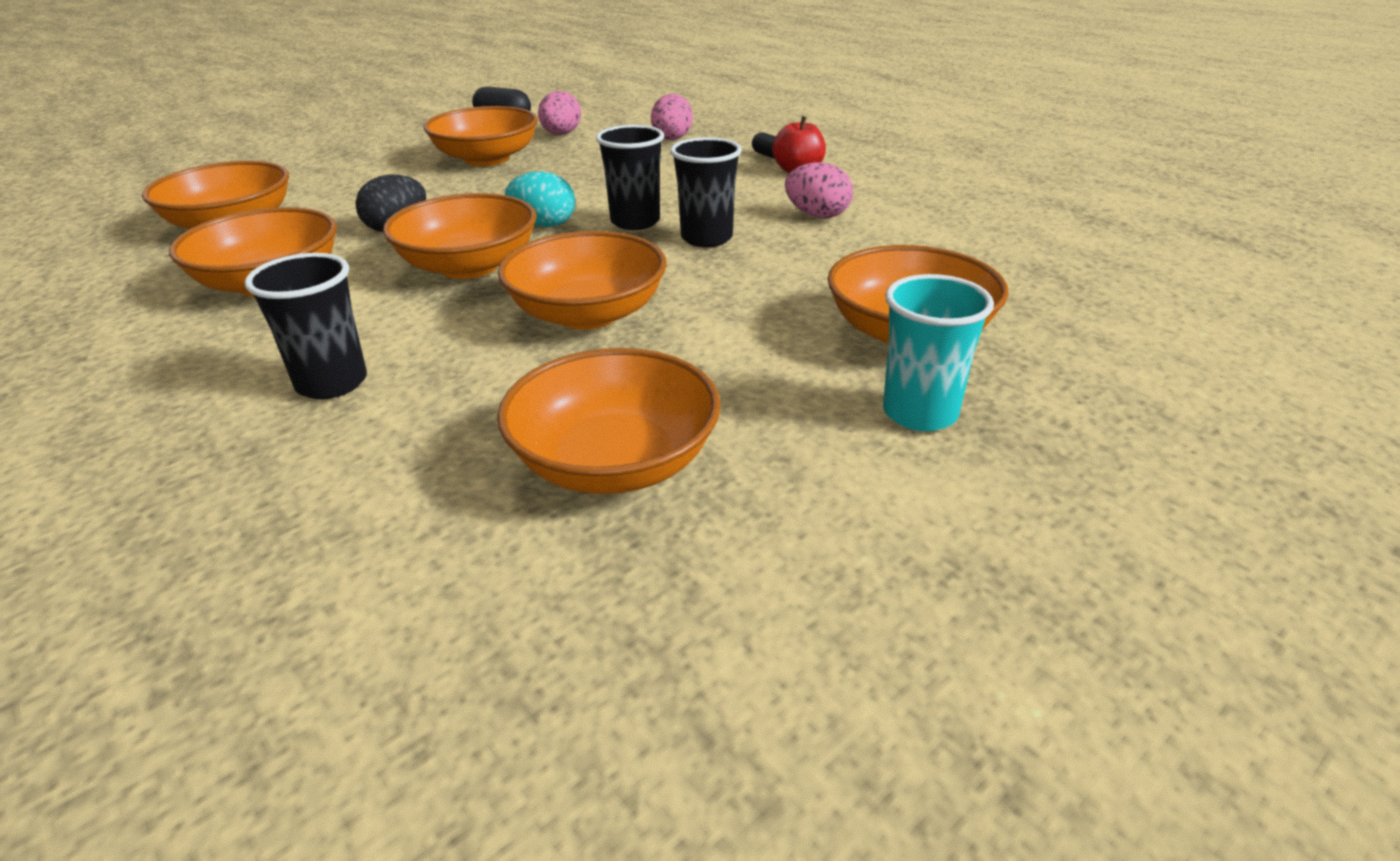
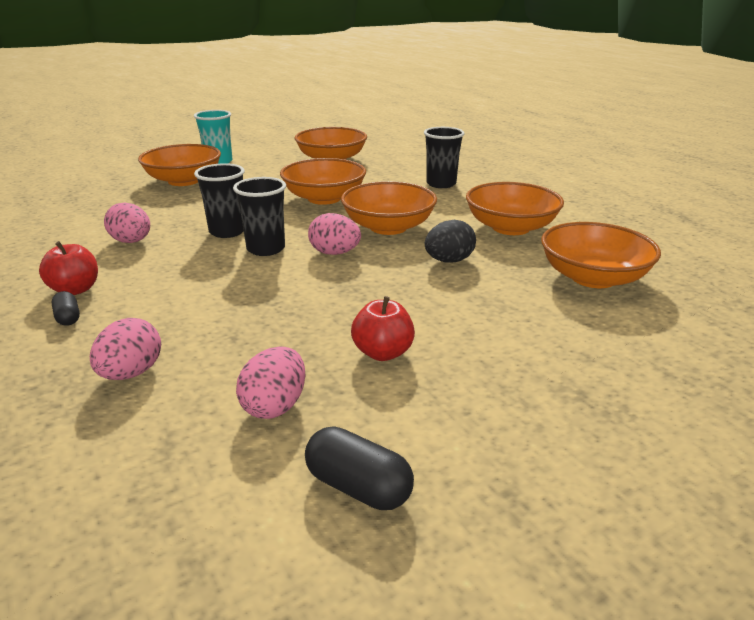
camera: 170 degrees left, 5 degrees down
orange bowl [424,106,538,166] -> red apple [351,296,415,361]
turquoise egg [505,171,575,227] -> pink egg [308,213,361,255]

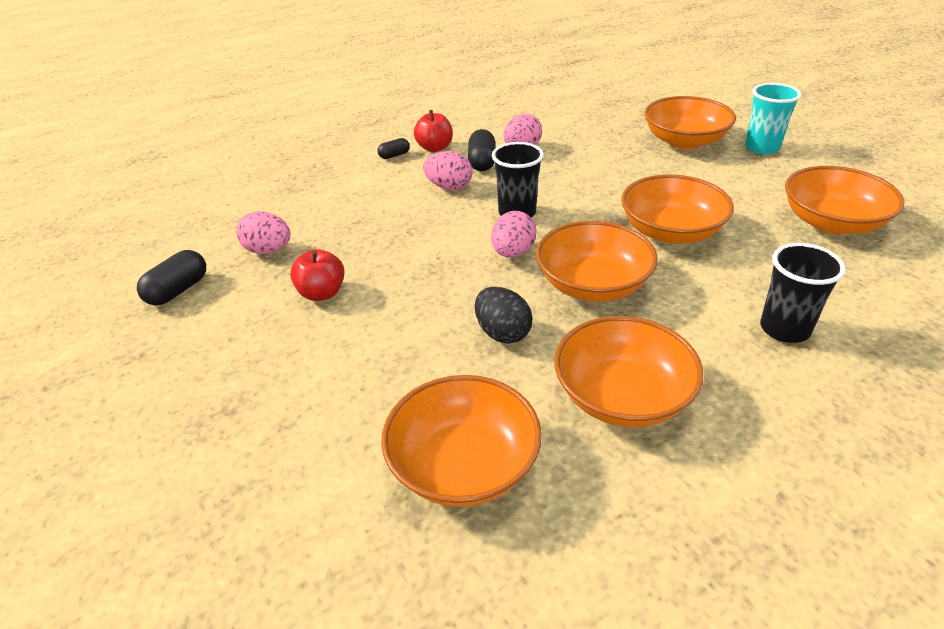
camera: 90 degrees right, 10 degrees up
pink egg [90,318,161,380] -> pink egg moved to [423,151,473,190]
black cup [194,163,245,238] -> none
none -> black capsule [468,129,496,171]

